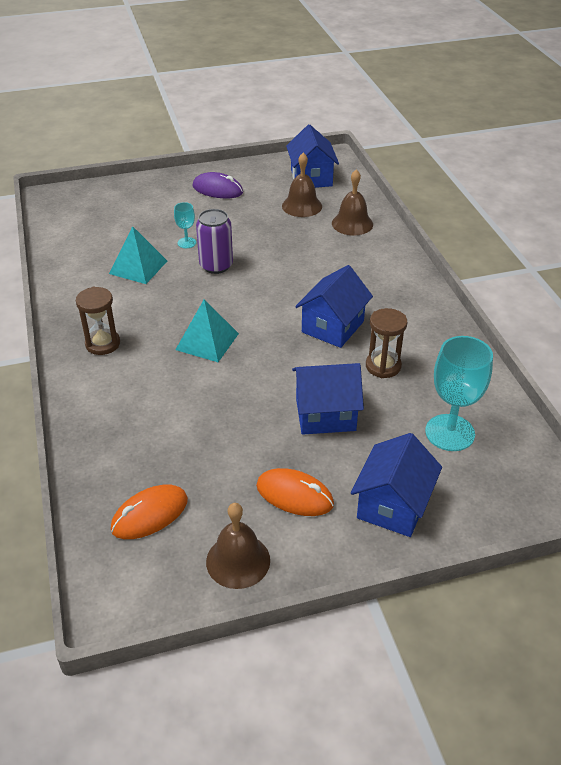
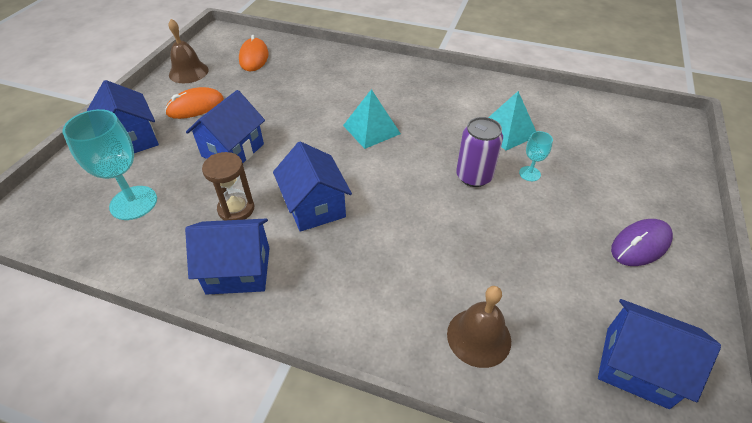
camera: 125 degrees right, 5 degrees up
brown hourglass [76,287,120,355] -> none
brown bell [282,153,322,217] -> none
none -> blue house [185,219,270,295]

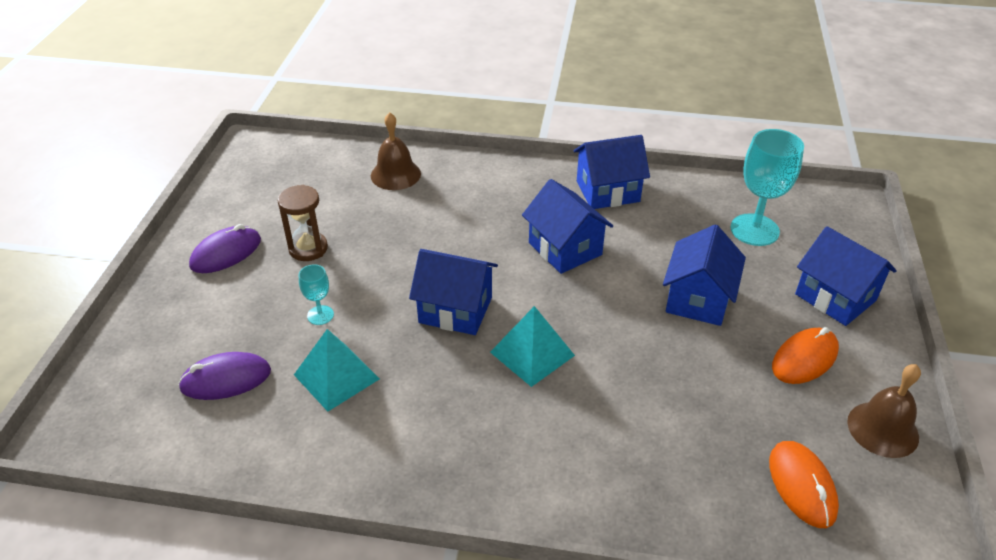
camera: 170 degrees right, 5 degrees down
brown hourglass [202,152,255,220] -> brown hourglass moved to [277,185,328,261]
purple can [456,117,503,187] -> none
blue house [598,299,721,409] -> blue house moved to [409,249,498,335]
none -> purple mouse [178,352,271,400]

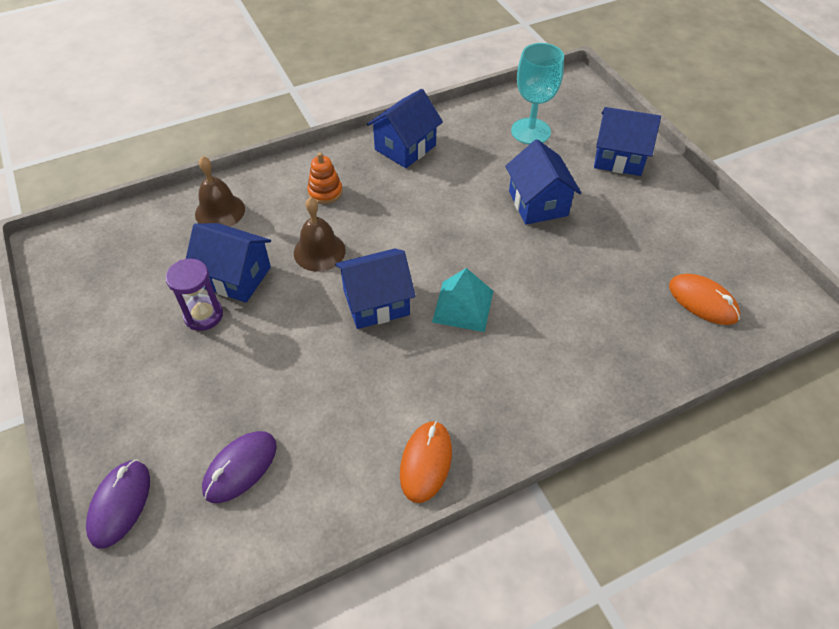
camera: 35 degrees left, 10 degrees up
purple mouse [189,224,261,273] -> purple mouse moved to [86,460,150,549]
brown hourglass [277,185,328,261] -> purple hourglass [166,259,223,331]
turquoise pyramid [294,329,380,412] -> none
turquoise goblet [299,264,334,325] -> none
blue house [522,179,613,274] -> blue house moved to [186,223,271,303]
orange mouse [772,327,839,384] -> orange mouse moved to [400,421,452,503]
brown bell [847,364,921,458] -> brown bell moved to [294,197,346,272]
none -> orange stacking toy [307,152,343,204]

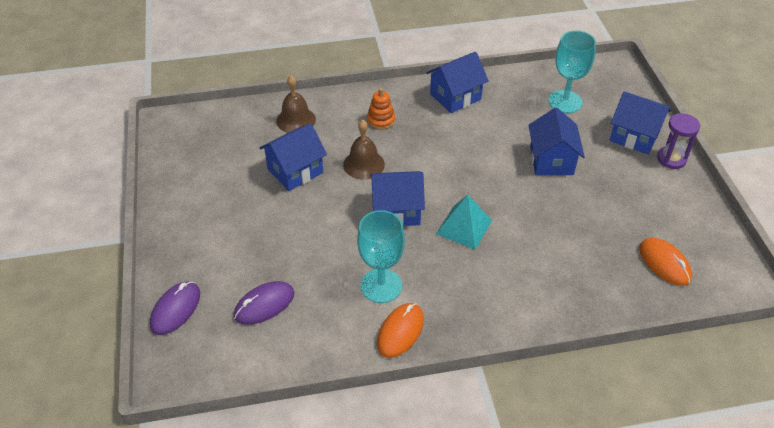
camera: 15 degrees right, 5 degrees down
purple hourglass [166,259,223,331] -> purple hourglass moved to [657,113,701,169]
blue house [186,223,271,303] -> blue house turned 75 degrees counterclockwise [259,123,327,191]
none -> turquoise goblet [357,210,405,303]

